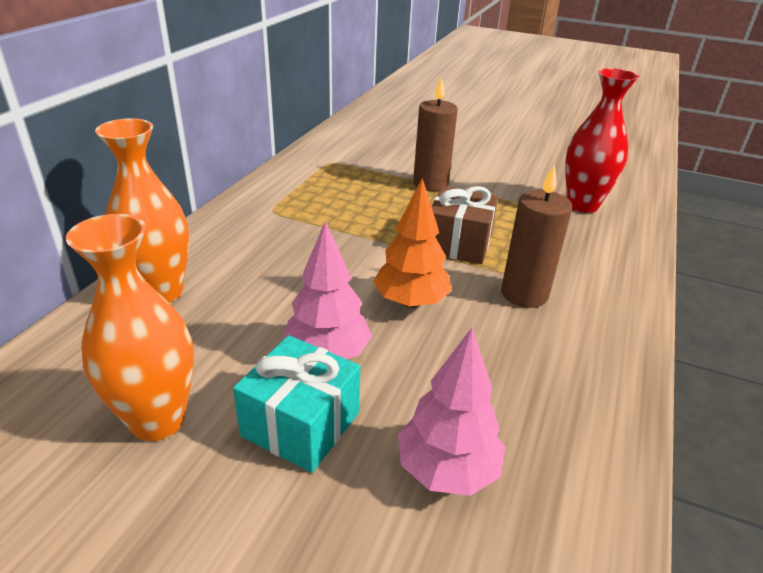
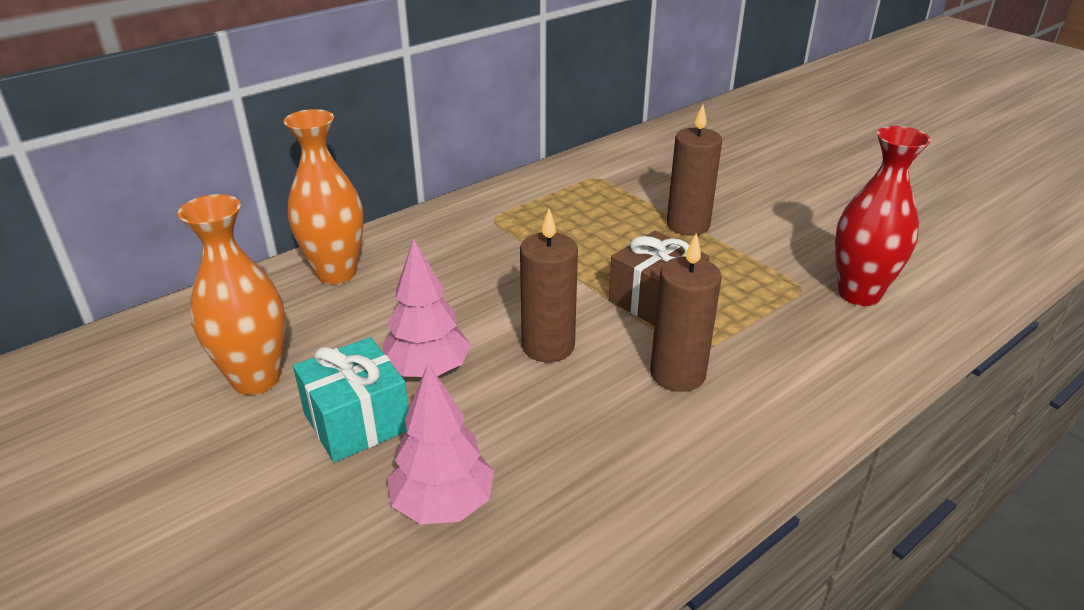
camera: 30 degrees right, 0 degrees up
orange tree [373,178,452,308] -> brown candle [520,209,578,362]

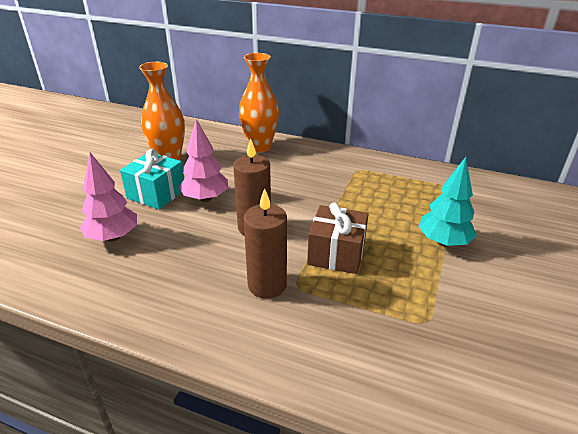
camera: 60 degrees right, 0 degrees up
brown candle [667,104,722,236] -> turquoise tree [418,157,477,246]
red vase [835,126,931,306] -> none

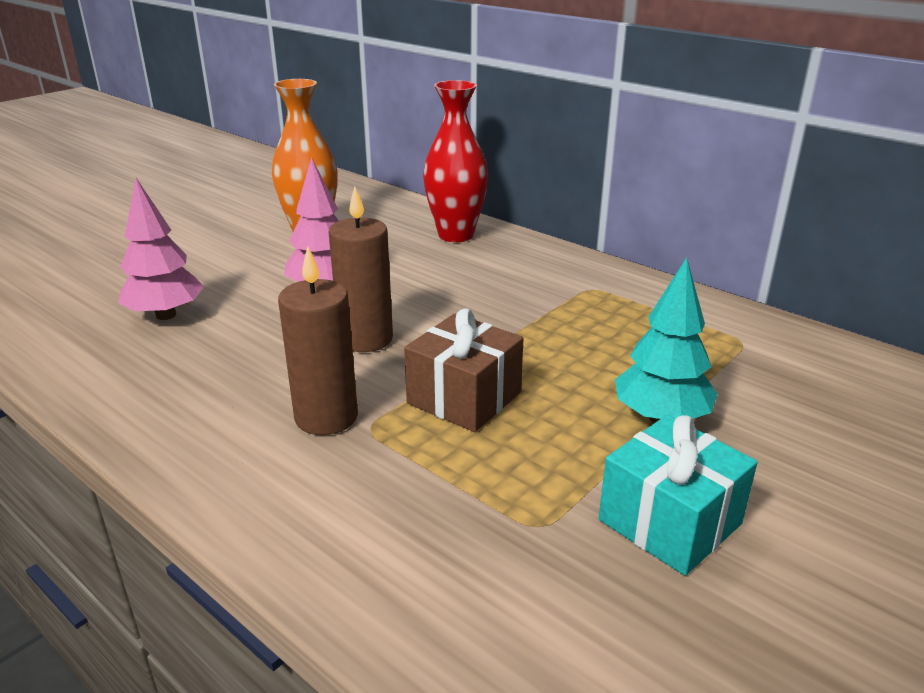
camera: 20 degrees right, 5 degrees down
turquoise gift [120,149,184,210] -> turquoise gift moved to [598,415,758,576]
orange vase [239,53,279,153] -> red vase [423,80,488,242]

